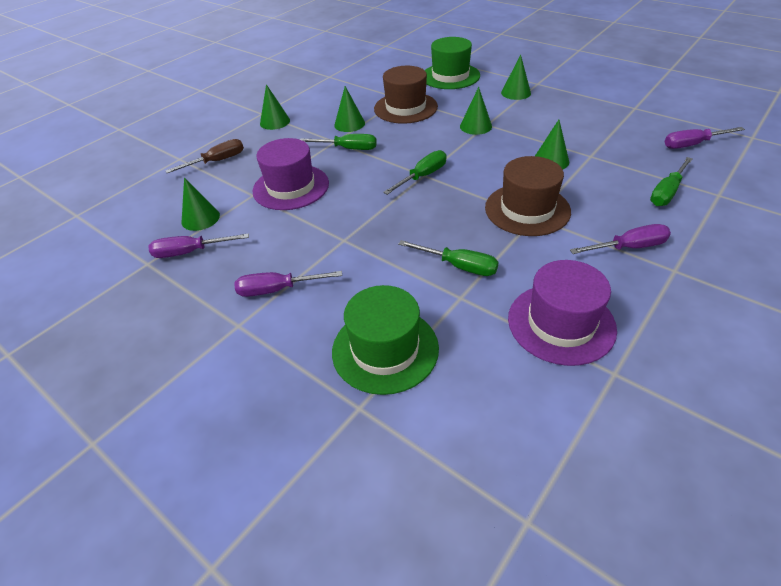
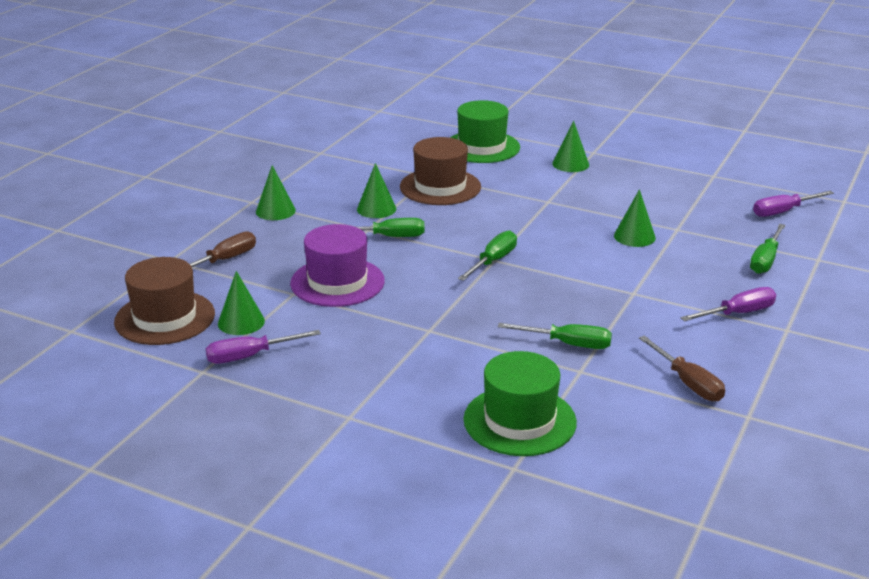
camera: 15 degrees left, 15 degrees down
purple screwdriver [234,271,342,297] -> none
green cone [460,87,492,135] -> none
brown hat [485,156,571,236] -> brown hat moved to [114,257,215,345]
purple hat [508,260,617,366] -> brown screwdriver [639,336,725,402]

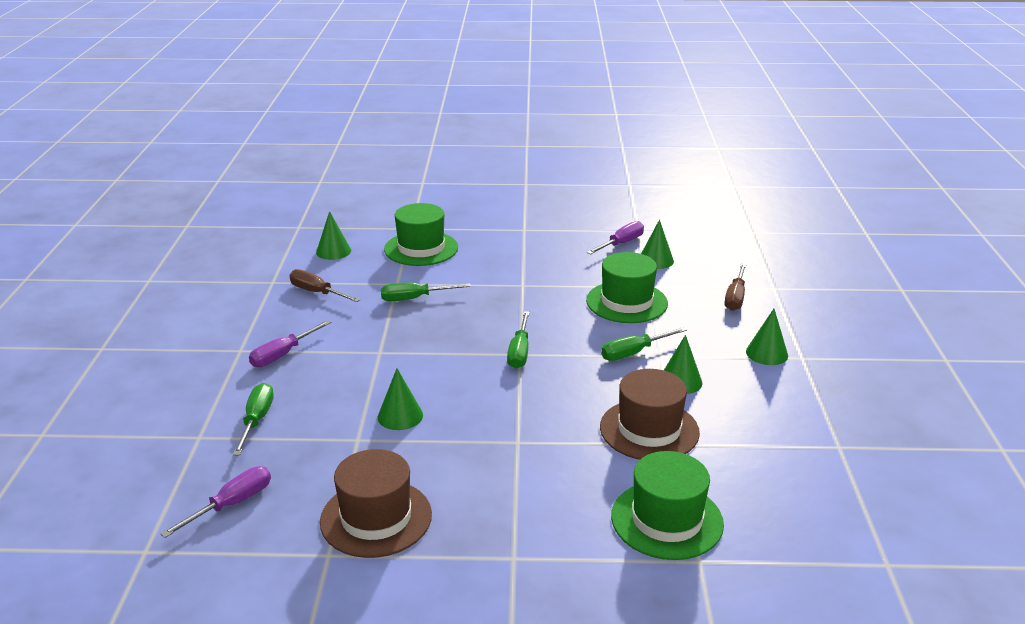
camera: 155 degrees right, 0 degrees up
brown hat [114,257,215,345] -> brown hat moved to [320,449,432,558]
purple hat [290,224,385,307] -> green hat [586,252,668,323]
green cone [552,121,589,172] -> green cone moved to [316,211,351,260]

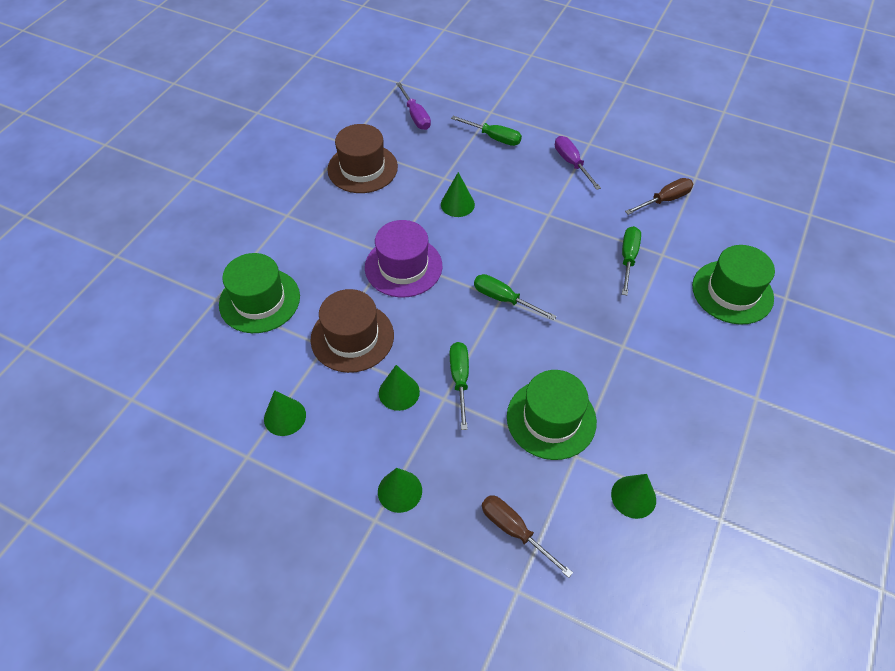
camera: 115 degrees right, 25 degrees up
green cone [316,211,351,260] -> green cone moved to [264,390,306,436]
purple screwdriver [587,221,644,254] -> none
none -> purple hat [365,220,442,298]

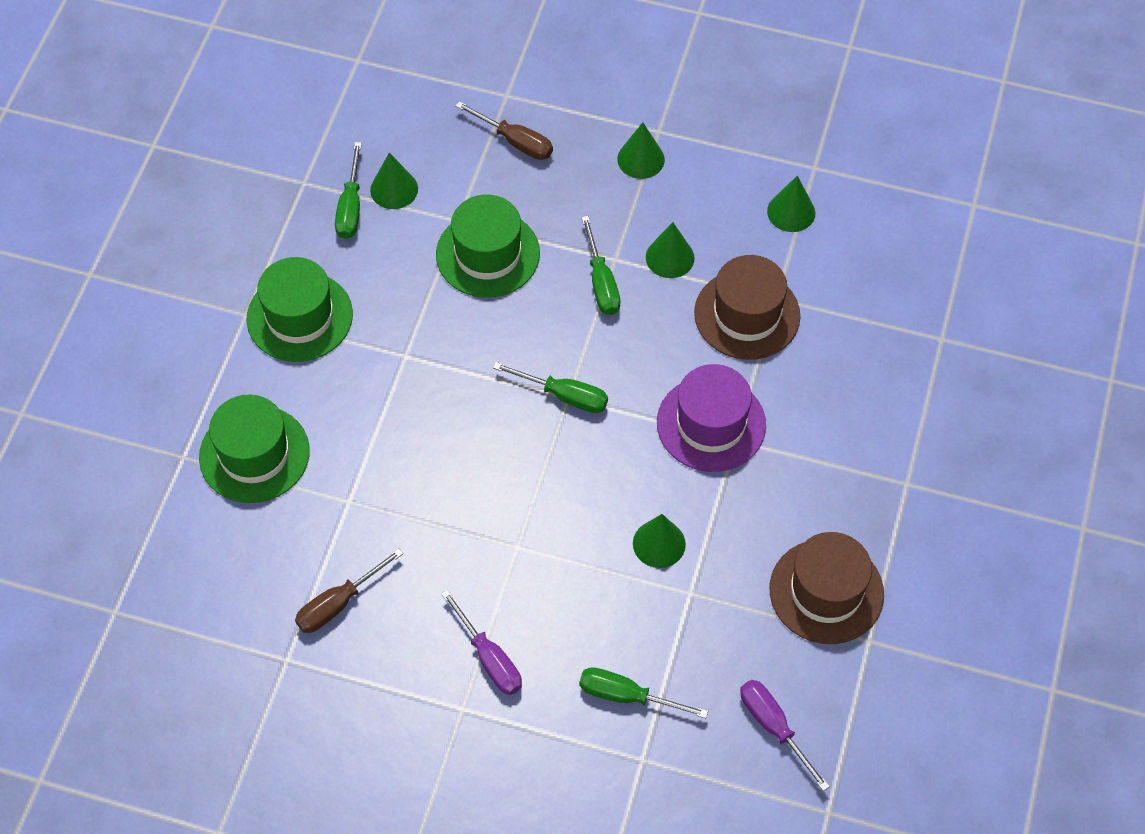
camera: 170 degrees right, 5 degrees up
green hat [219,253,300,333] -> green hat moved to [246,257,353,362]
green screwdriver [622,226,641,295] -> green screwdriver moved to [335,142,362,239]

